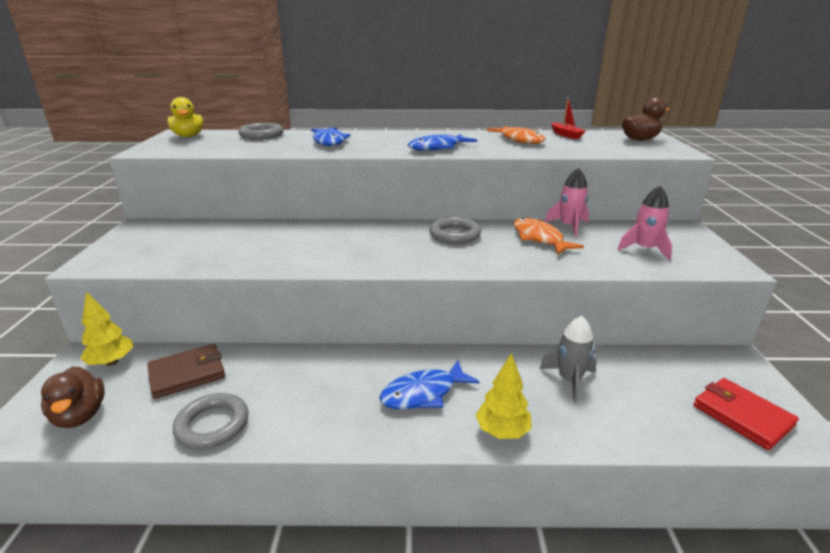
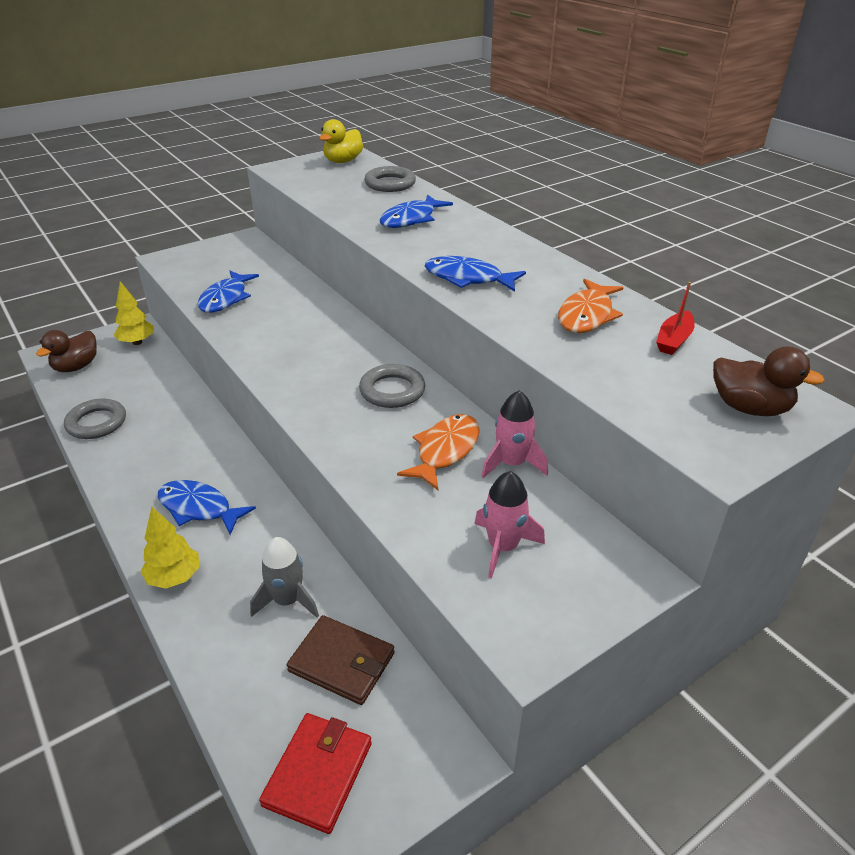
camera: 55 degrees right, 10 degrees up
brown wallet [147,344,225,399] -> brown wallet moved to [287,615,394,705]
none -> blue fish [198,271,259,313]

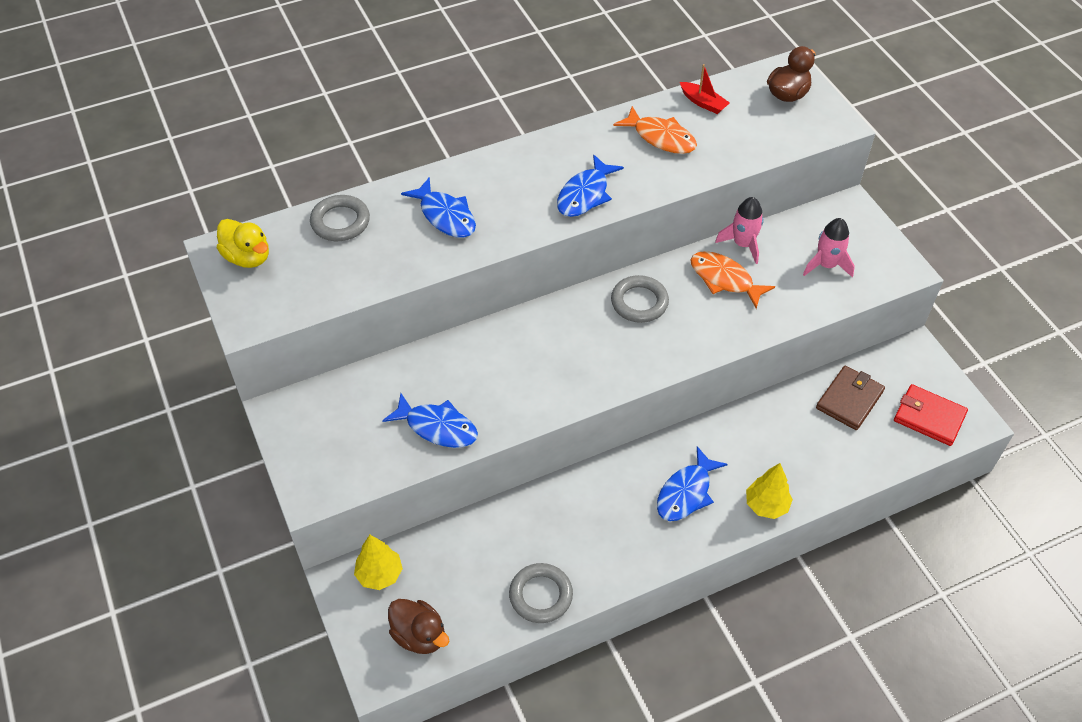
camera: 80 degrees left, 15 degrees up
grey rocket [250,537,319,618] -> none

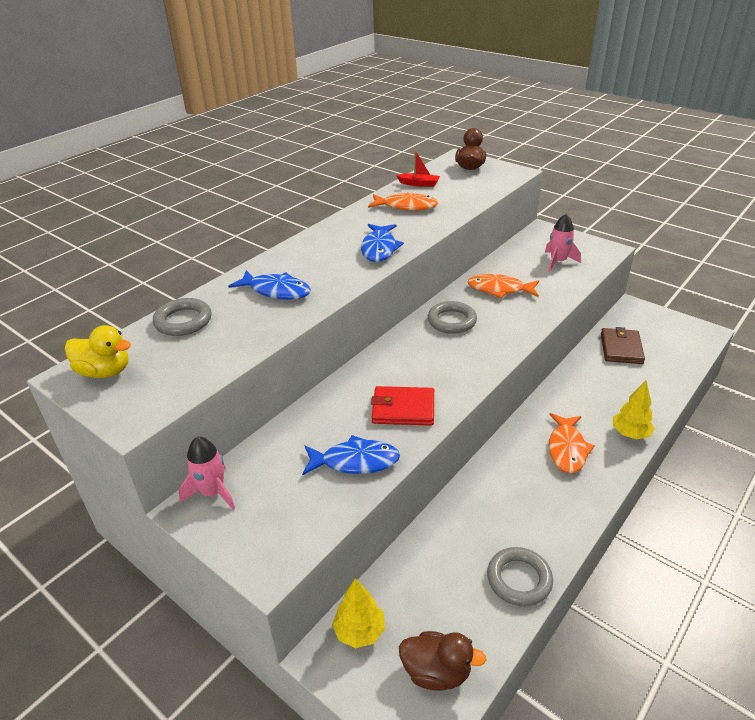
camera: 25 degrees left, 15 degrees down
blue fish [657,446,728,521] -> orange fish [549,413,595,473]
pink rocket [715,197,764,264] -> pink rocket moved to [178,437,235,510]
red wallet [894,384,968,446] -> red wallet moved to [371,386,434,426]

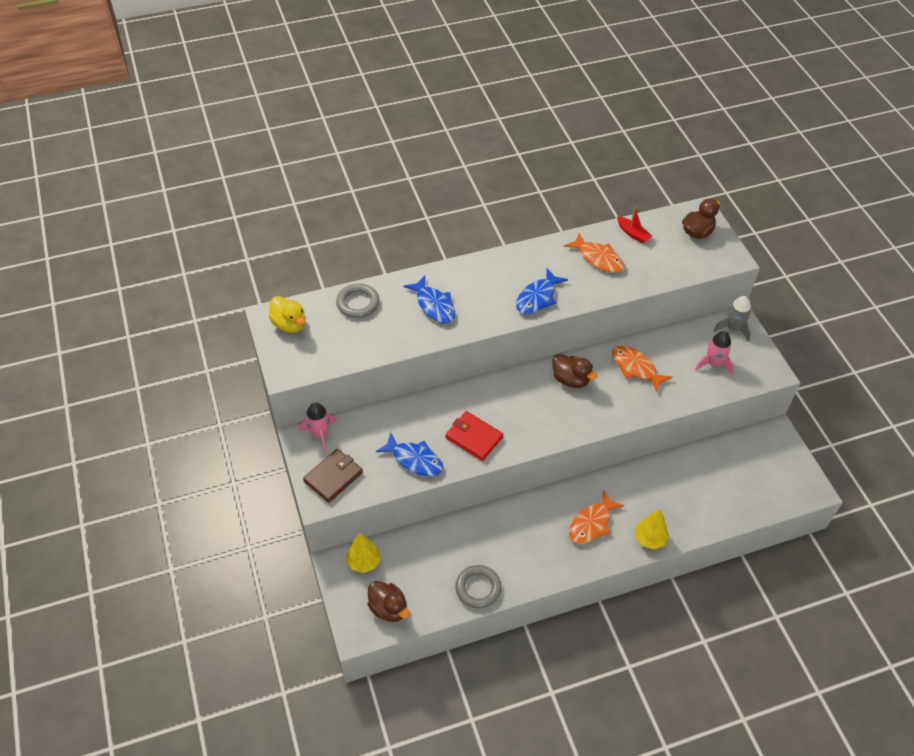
camera: 30 degrees right, 15 degrees up
grey ring [428,301,477,334] -> brown duck [552,354,597,388]
brown wallet [601,327,645,364] -> brown wallet moved to [303,449,363,503]
none -> grey rocket [714,296,751,342]

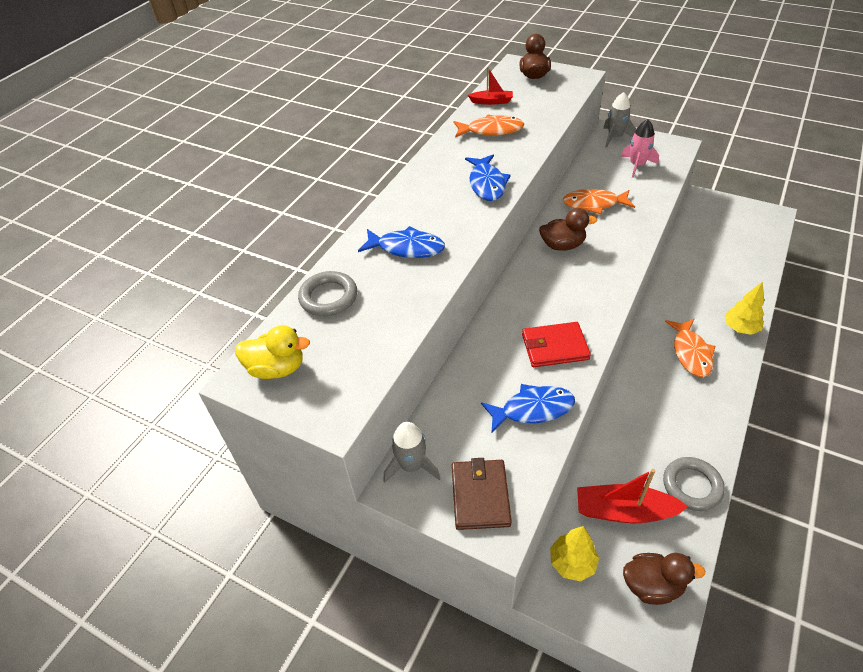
camera: 40 degrees left, 5 degrees down
pink rocket [299,402,337,453] -> grey rocket [384,422,441,483]
none -> red boat [577,469,689,523]

